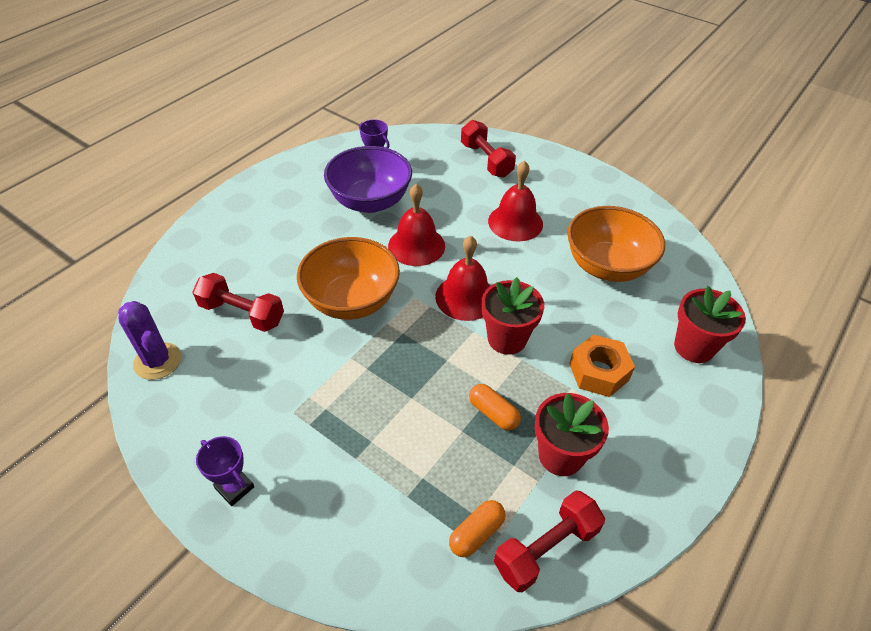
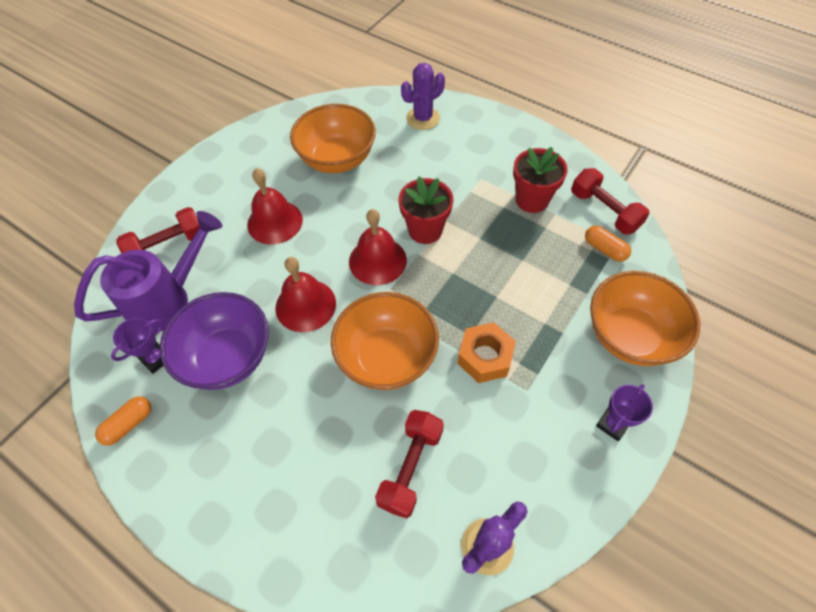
camera: 90 degrees left, 10 degrees up
orange capsule [469,384,521,431] -> orange capsule moved to [95,397,151,445]
orange nut [569,334,635,397] -> orange nut moved to [457,322,516,383]
red flower pot [674,286,746,363] -> purple cactus [401,63,445,130]
none -> purple watering can [74,211,222,332]
none -> orange bowl [590,271,700,366]

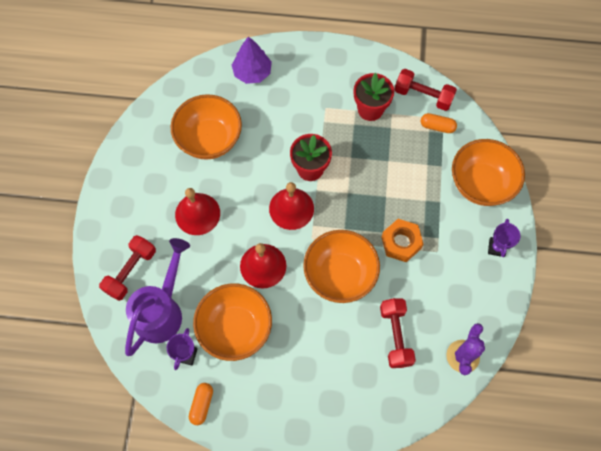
camera: 30 degrees left, 10 degrees up
purple bowl [160,292,269,390] -> orange bowl [193,283,272,361]
purple cactus [401,63,445,130] -> purple tree [232,36,272,84]

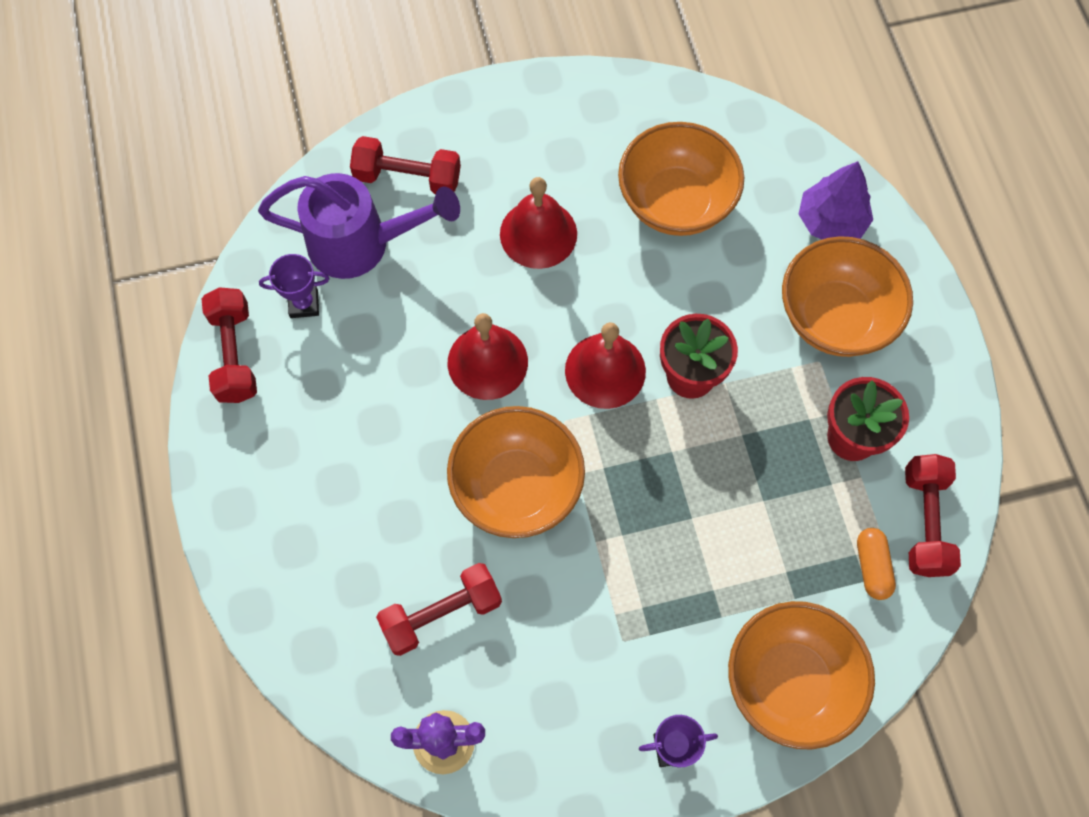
camera: 70 degrees right, 0 degrees up
orange capsule [189,383,213,425] -> red dumbbell [201,287,257,403]
orange bowl [193,283,272,361] -> orange bowl moved to [782,236,913,357]
orange nut [381,219,423,262] -> none

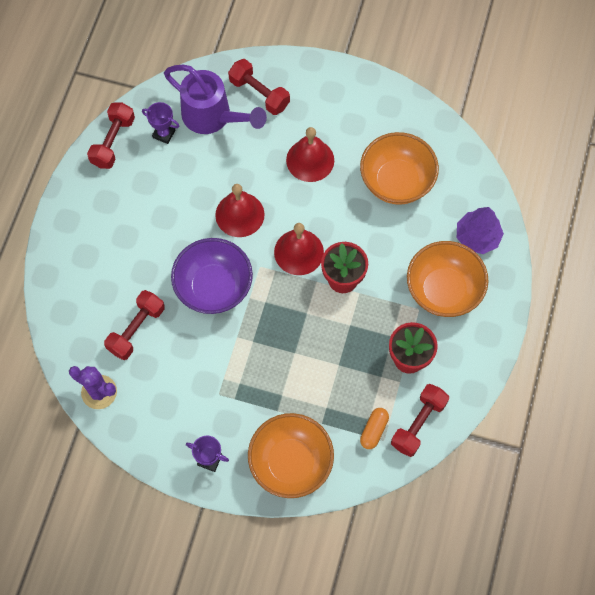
camera: 30 degrees right, 0 degrees up
red dumbbell [376,563,502,656] -> red dumbbell turned 60 degrees counterclockwise [104,290,165,360]
orange bowl [447,406,585,538] -> purple bowl [171,238,253,314]

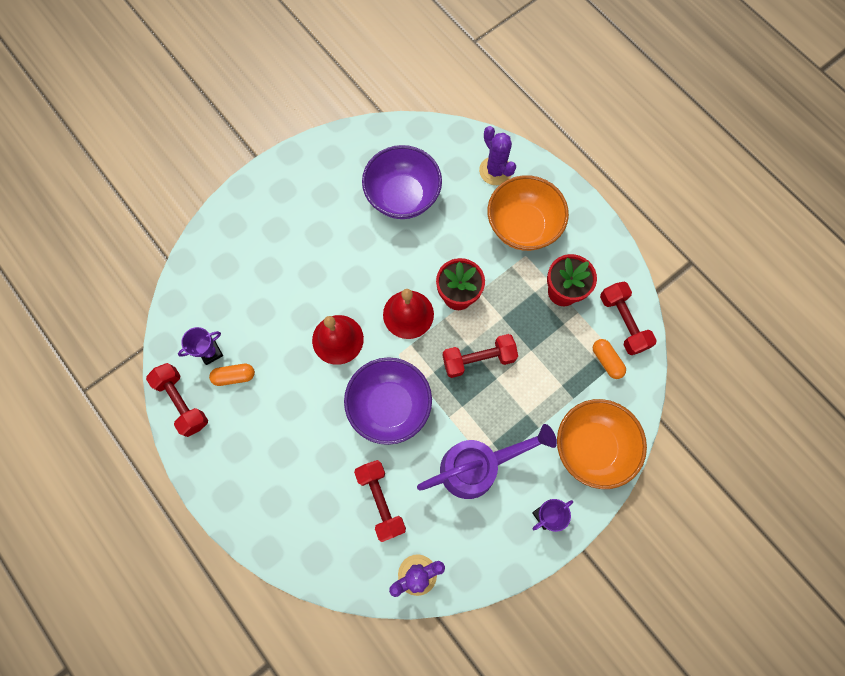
camera: 55 degrees left, 5 degrees up
purple watering can [164,65,267,134] -> purple watering can moved to [417,424,557,499]
red dumbbell [228,59,290,115] -> red dumbbell moved to [442,334,518,378]
red bell [286,127,334,182] -> none
orange bowl [360,132,439,205] -> purple bowl [362,145,442,219]
purple tree [457,207,504,254] -> purple cactus [479,126,516,185]
none -> orange capsule [209,364,255,386]

